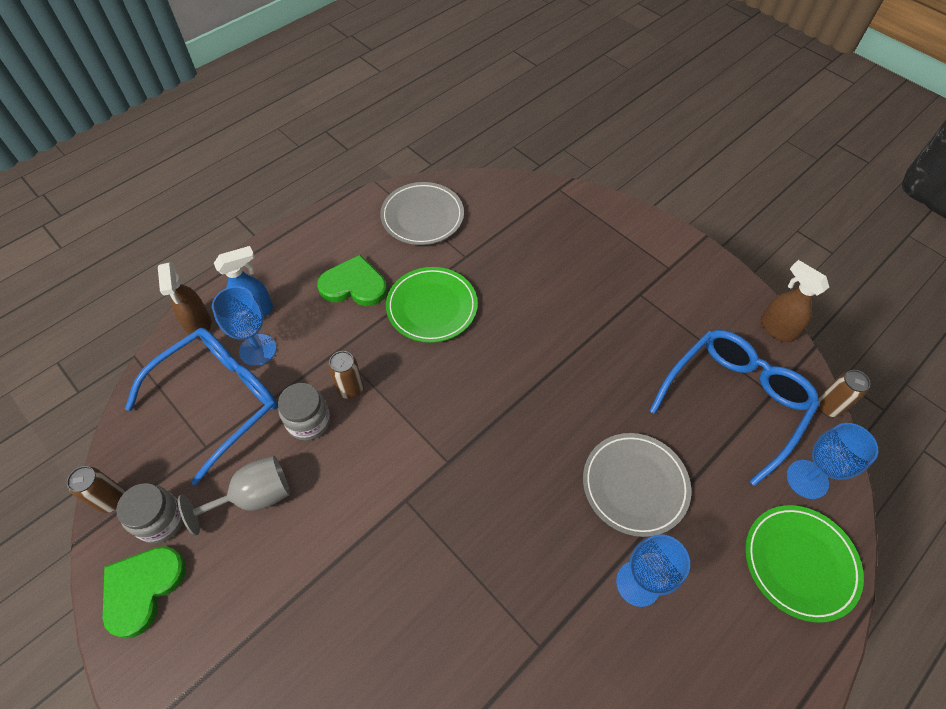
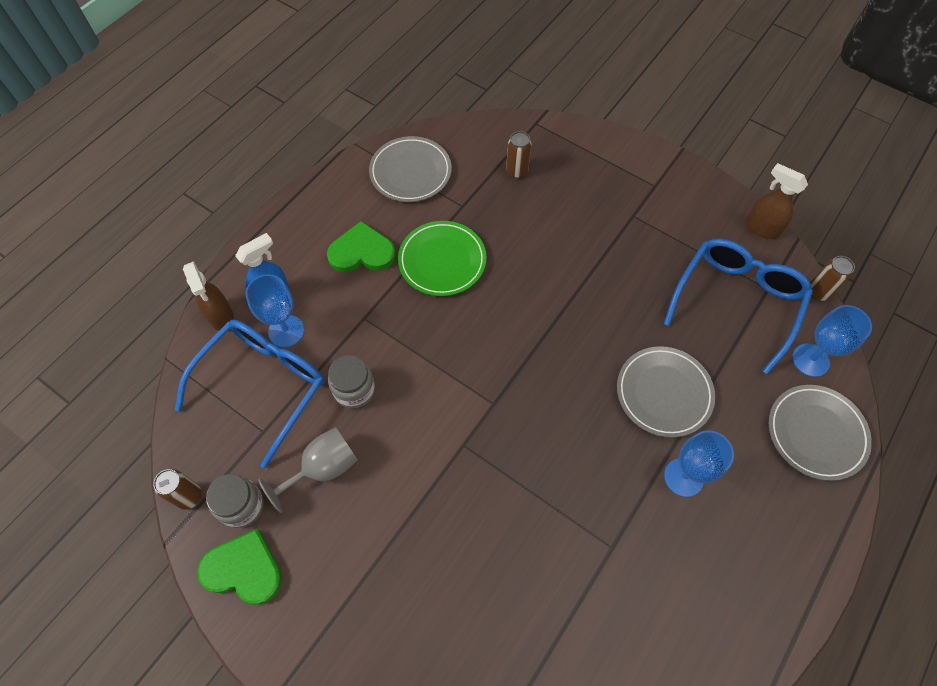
camera: 10 degrees left, 5 degrees up
green heart [103,546,186,638] -> green heart turned 90 degrees clockwise [197,529,282,605]
brown can [328,351,363,399] -> brown can moved to [506,131,532,178]
green plate [745,505,864,623] -> grey plate [769,385,872,481]

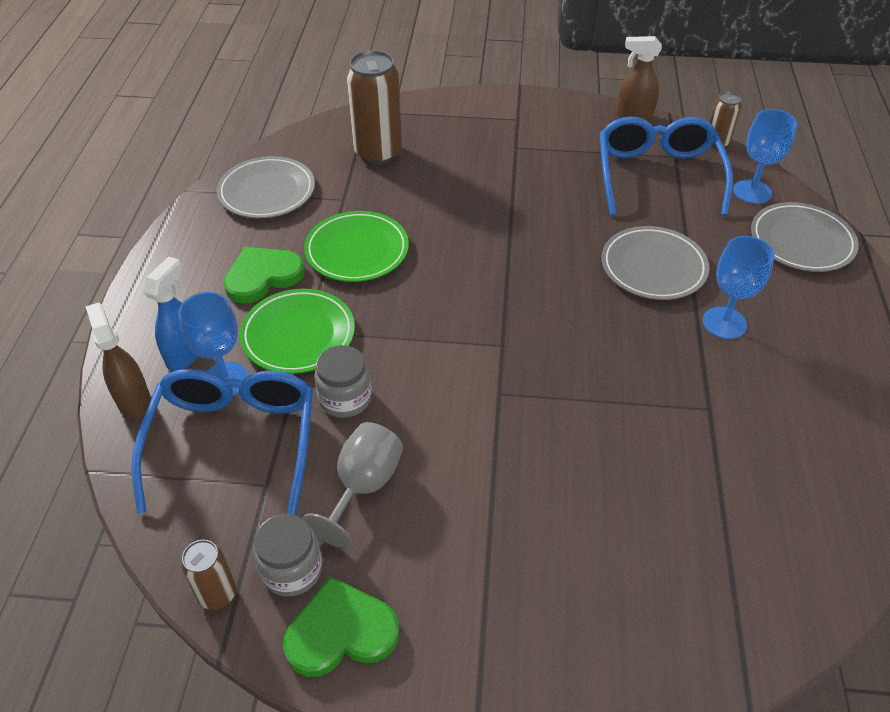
camera: 30 degrees left, 15 degrees down
brown spray bottle [183,261,234,331] -> brown spray bottle turned 150 degrees counterclockwise [86,302,151,418]
brown can [506,131,532,178] -> brown can [347,50,402,165], size x1.92
none -> green plate [240,289,355,374]

